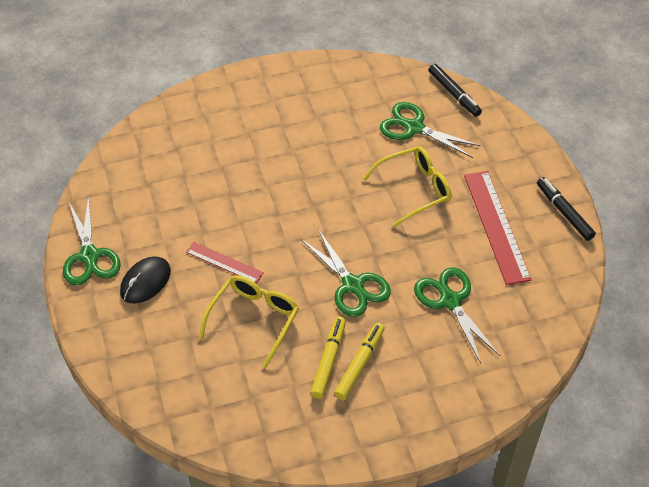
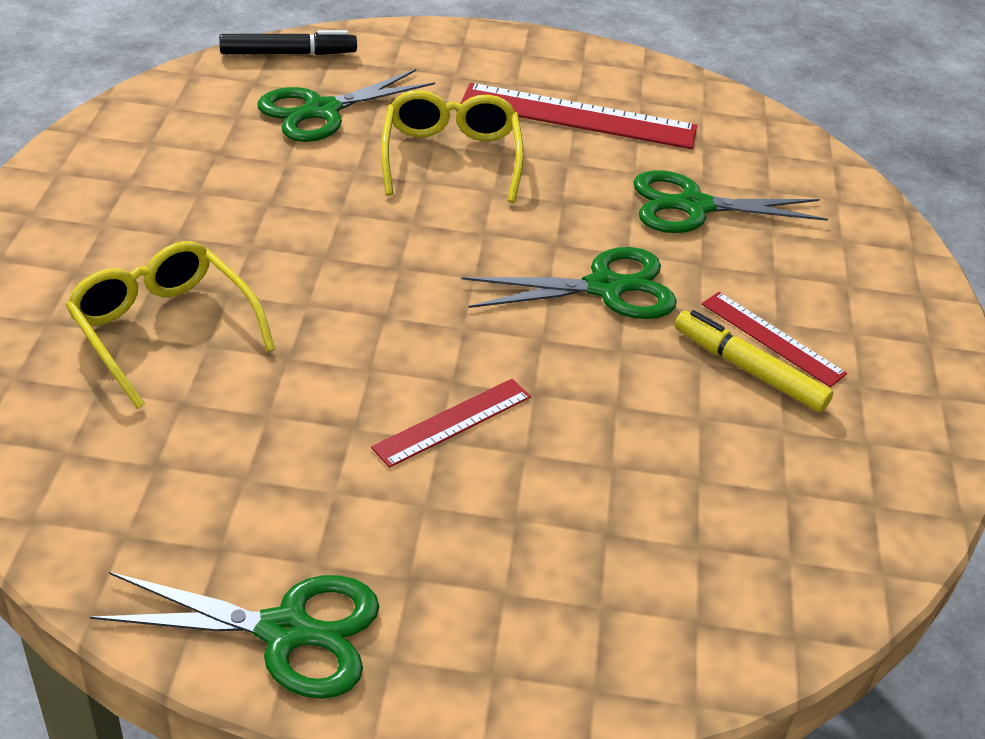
camera: 70 degrees left, 10 degrees down
black mouse [120,256,171,303] -> none
yellow glasses [199,275,299,368] -> yellow glasses moved to [66,241,275,409]
yellow marker [334,323,385,400] -> red ruler [702,292,847,387]
black marker [537,177,596,241] -> none

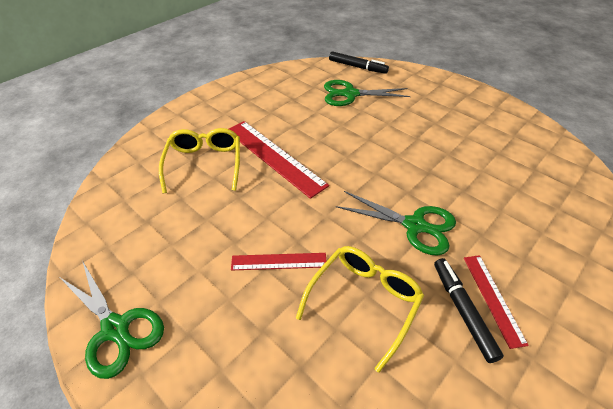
camera: 40 degrees right, 5 degrees up
yellow glasses [381,90,524,203] -> yellow glasses moved to [296,246,424,373]
red ruler [460,83,697,149] -> red ruler moved to [229,121,329,199]
green scissors [633,170,828,233] -> none
yellow marker [675,310,833,412] -> black marker [434,258,504,363]

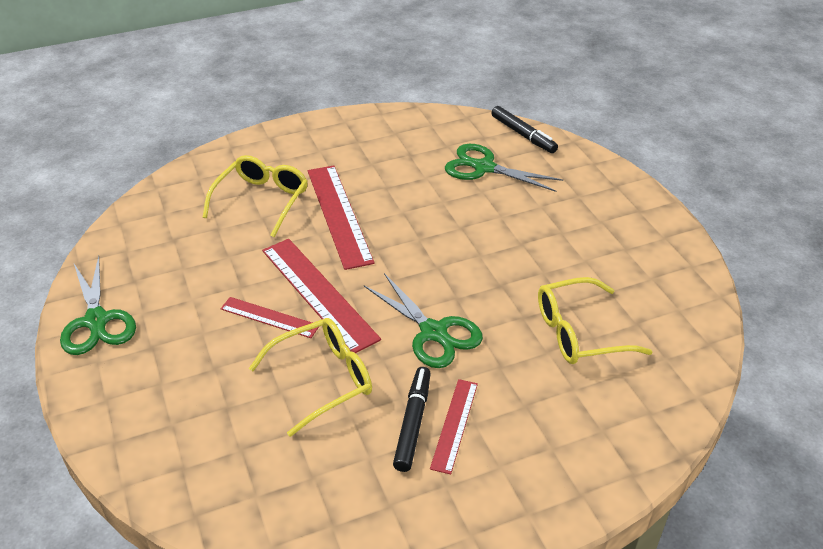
camera: 25 degrees right, 5 degrees down
none -> red ruler [262,239,381,353]
none -> yellow glasses [538,277,653,364]

